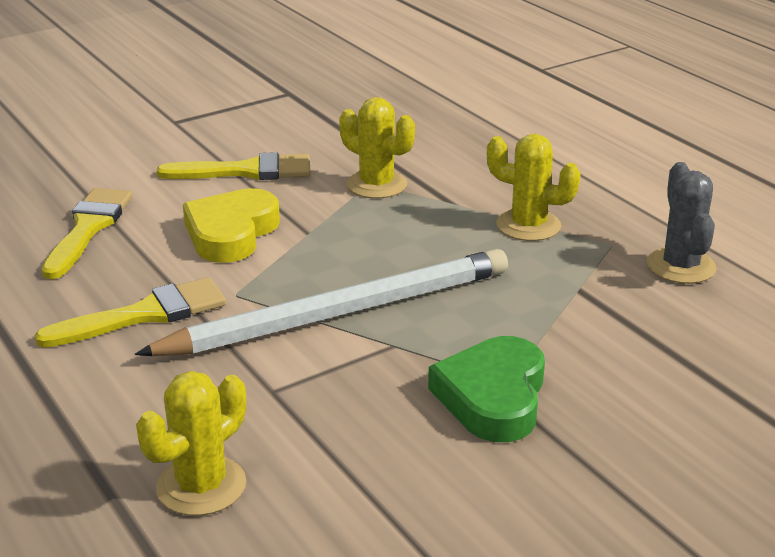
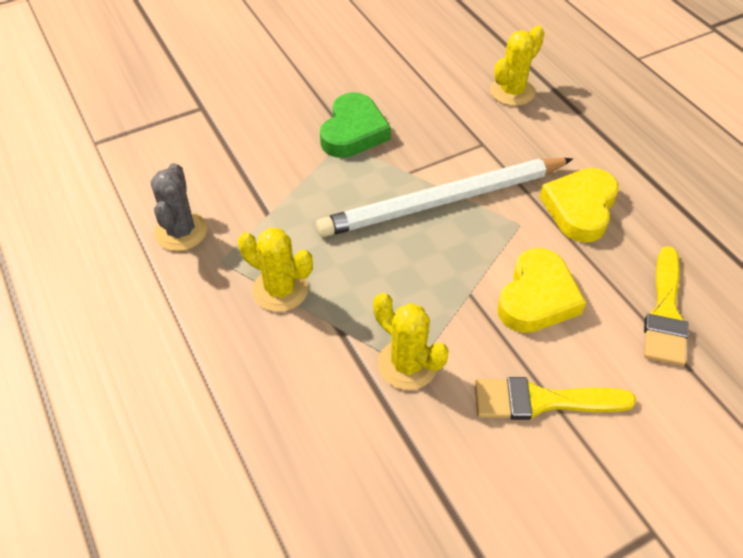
camera: 175 degrees left, 20 degrees up
yellow brush [35,277,226,348] -> yellow heart [540,168,619,243]

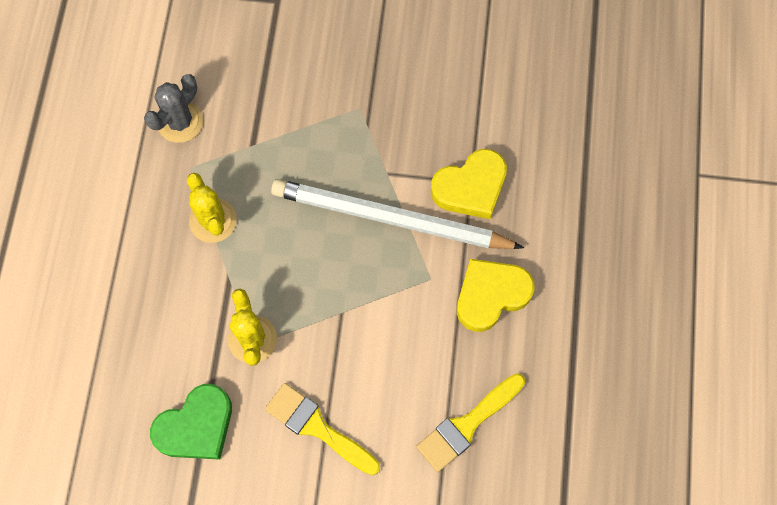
camera: 35 degrees right, 20 degrees up
green heart [320,92,391,158] -> green heart moved to [150,384,232,460]
yellow cactus [490,25,544,106] -> none
yellow heart [497,248,586,333] -> yellow heart moved to [431,149,507,219]

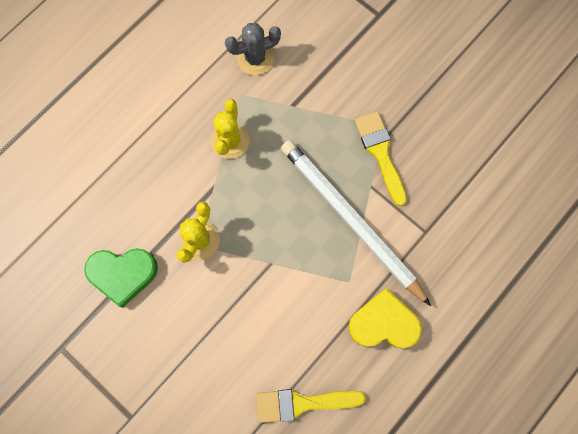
camera: 35 degrees right, 5 degrees up
yellow brush [265,383,380,475] -> yellow brush moved to [355,112,407,206]
yellow heart [431,149,507,219] -> none

